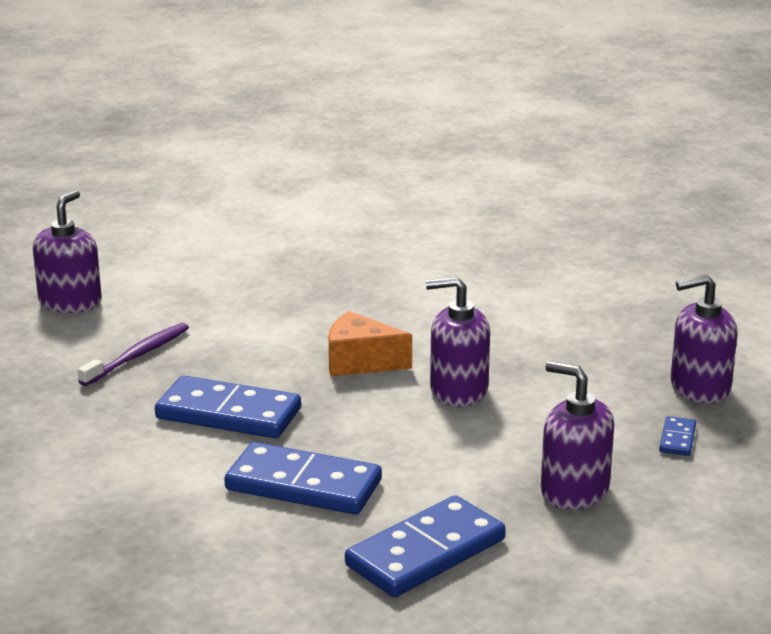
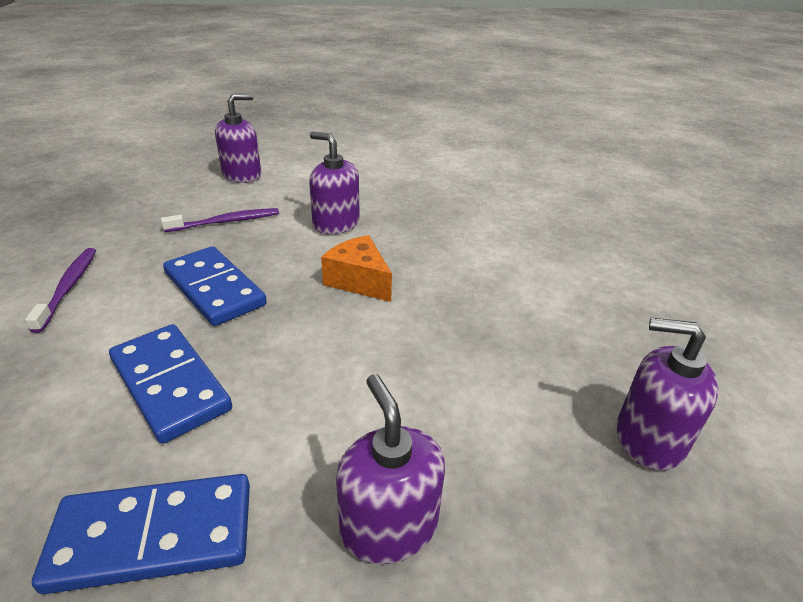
camera: 30 degrees right, 10 degrees up
purple soap dispenser [426,277,490,407] -> purple soap dispenser moved to [309,132,360,235]
blue domino [659,416,696,456] -> none
none -> purple toothbrush [25,248,96,333]

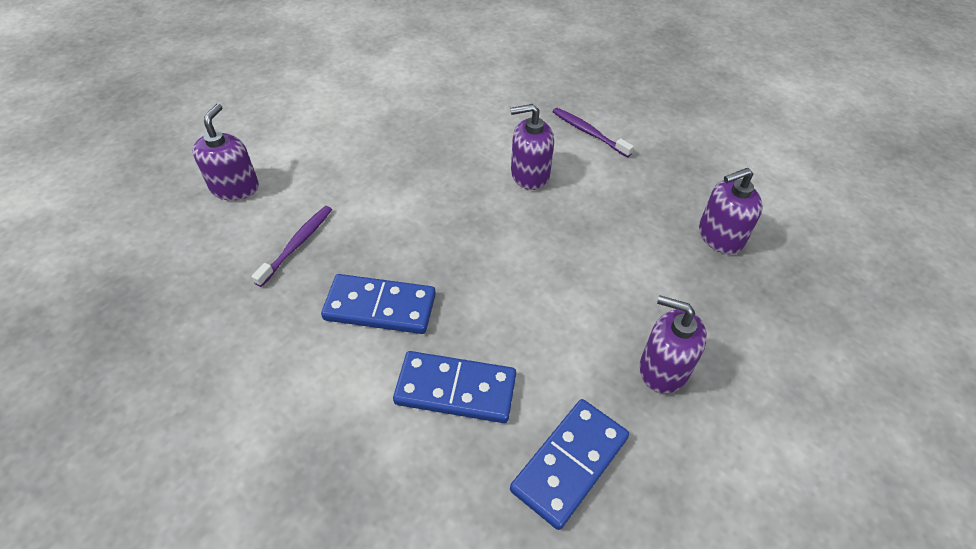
camera: 40 degrees left, 15 degrees up
purple toothbrush [25,248,96,333] -> purple toothbrush moved to [553,108,634,157]
purple soap dispenser [309,132,360,235] -> purple soap dispenser moved to [510,104,554,190]
orange cheese [321,235,392,302] -> none

